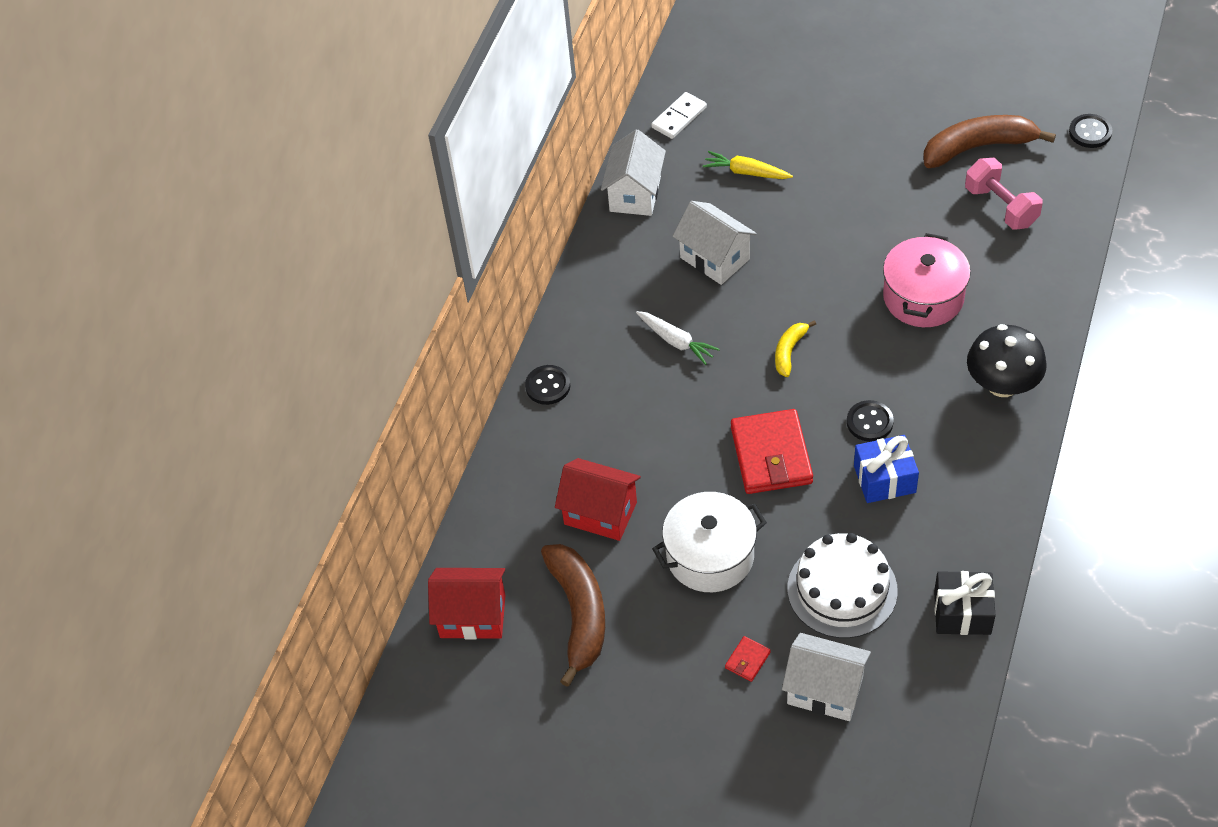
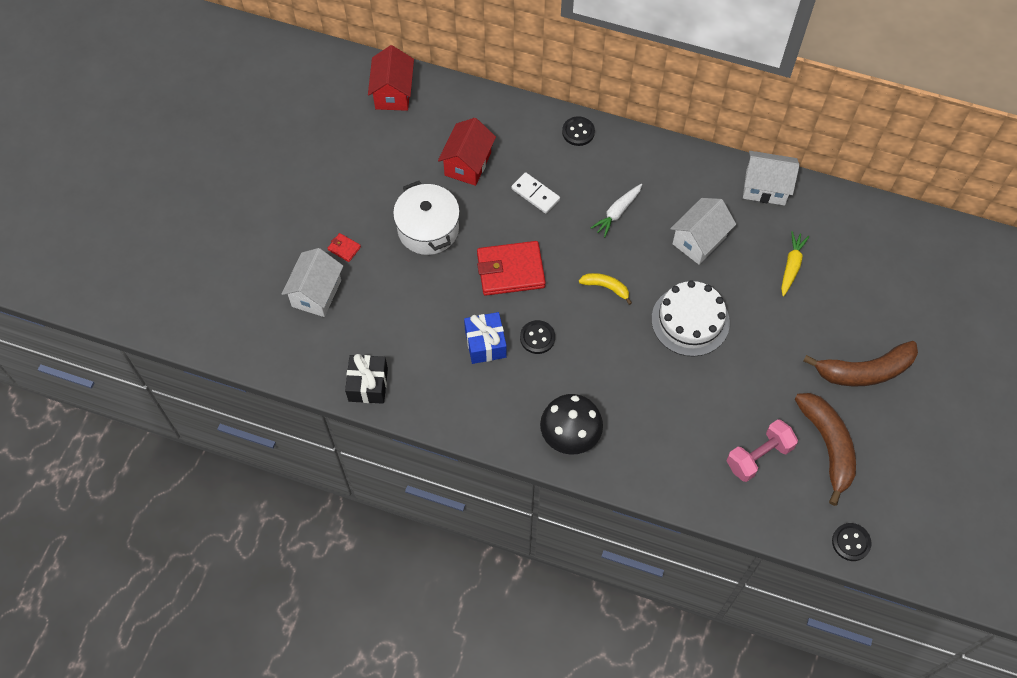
camera: 85 degrees right, 10 degrees up
brown banana [541,544,605,687] -> brown banana moved to [803,341,918,387]
white domino [651,92,707,139] -> white domino moved to [511,172,560,214]
white cake [788,533,898,638] -> white cake moved to [652,280,730,356]
pink pot [883,233,971,327] -> none

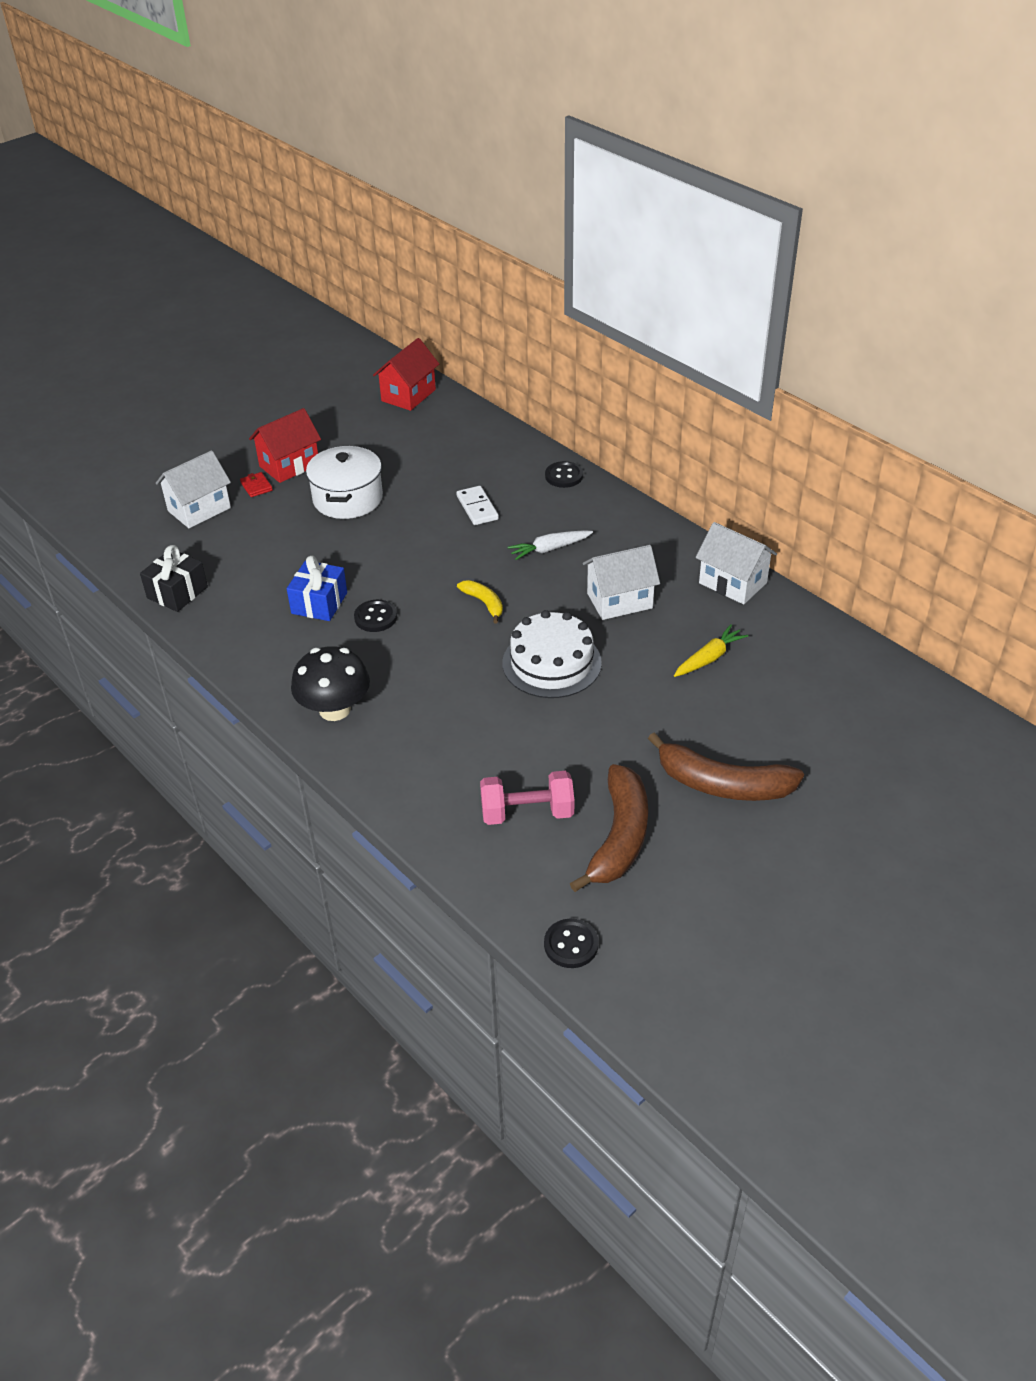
camera: 30 degrees right, 20 degrees down
red house [438,118,496,186] -> red house moved to [249,408,321,483]
red wallet [477,241,546,296] -> none

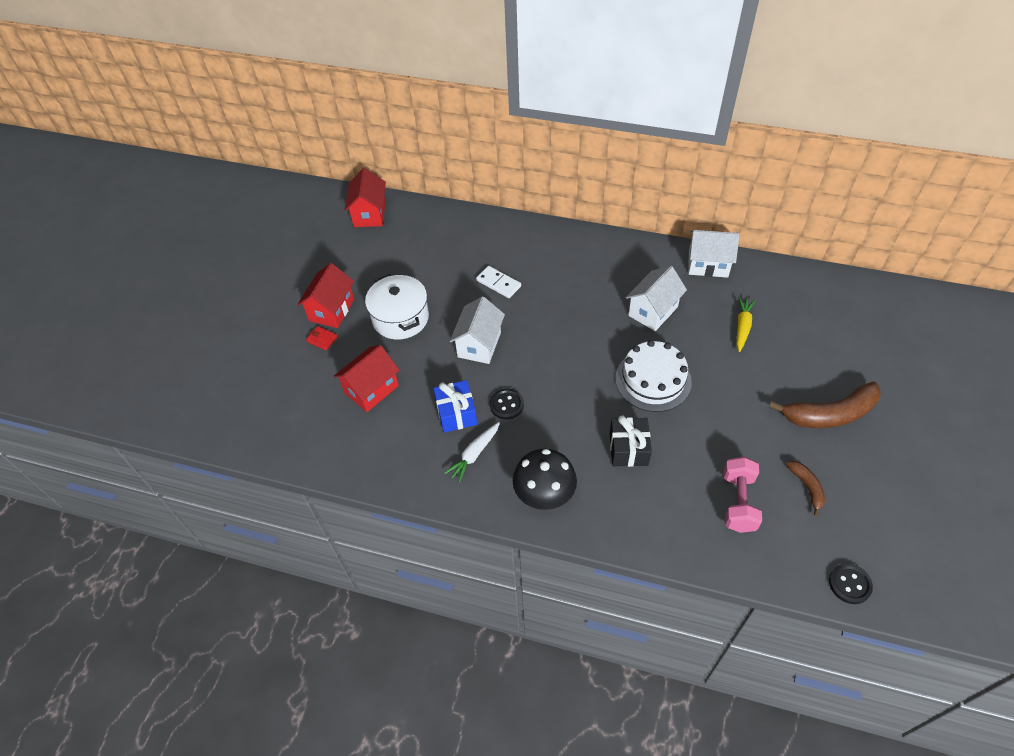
camera: 30 degrees left, 10 degrees up
black gift [140,545,208,612] -> black gift moved to [610,416,652,467]
white house [156,450,231,528] -> white house moved to [450,296,505,364]
yellow banana [457,580,503,623] -> none
pink dumbbell [480,771,574,825] -> pink dumbbell turned 45 degrees counterclockwise [723,457,762,533]
white carrot [508,530,593,560] -> white carrot moved to [445,422,500,483]
black button [545,461,583,488] -> none
brown banana [570,764,648,892] -> brown banana [786,461,825,517], size x0.51
none -> red house [334,345,400,412]

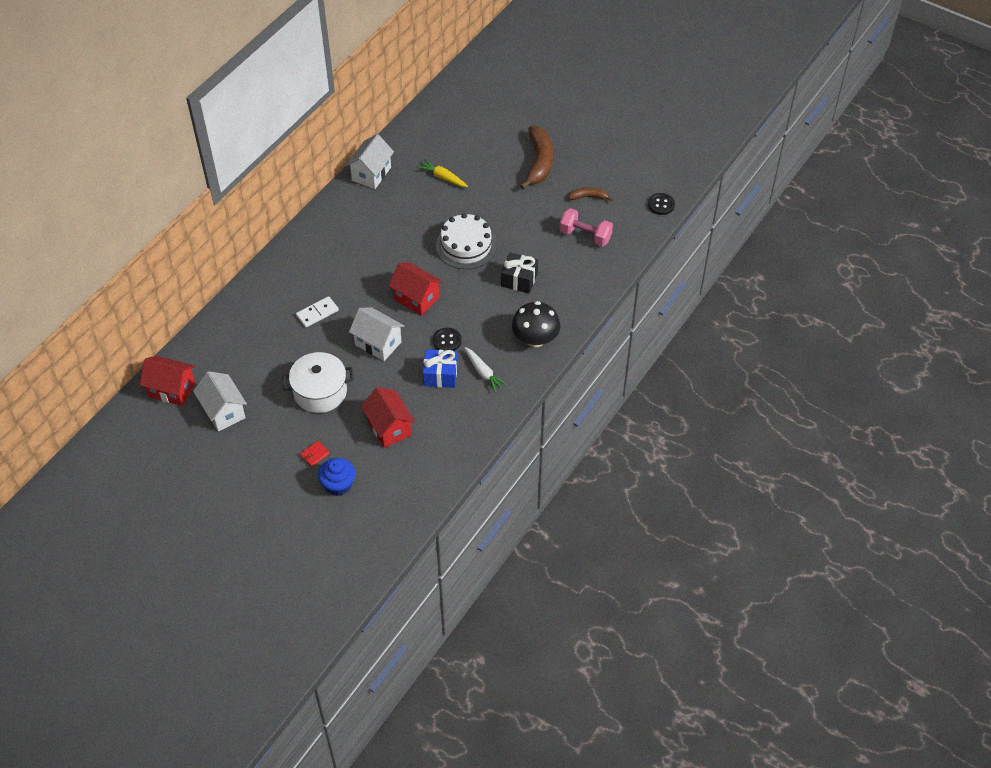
camera: 75 degrees left, 0 degrees up
red house [297,263,354,328] -> red house moved to [388,262,443,316]
white house [626,266,687,331] -> white house moved to [193,371,247,431]
none -> blue cupcake [318,458,356,496]

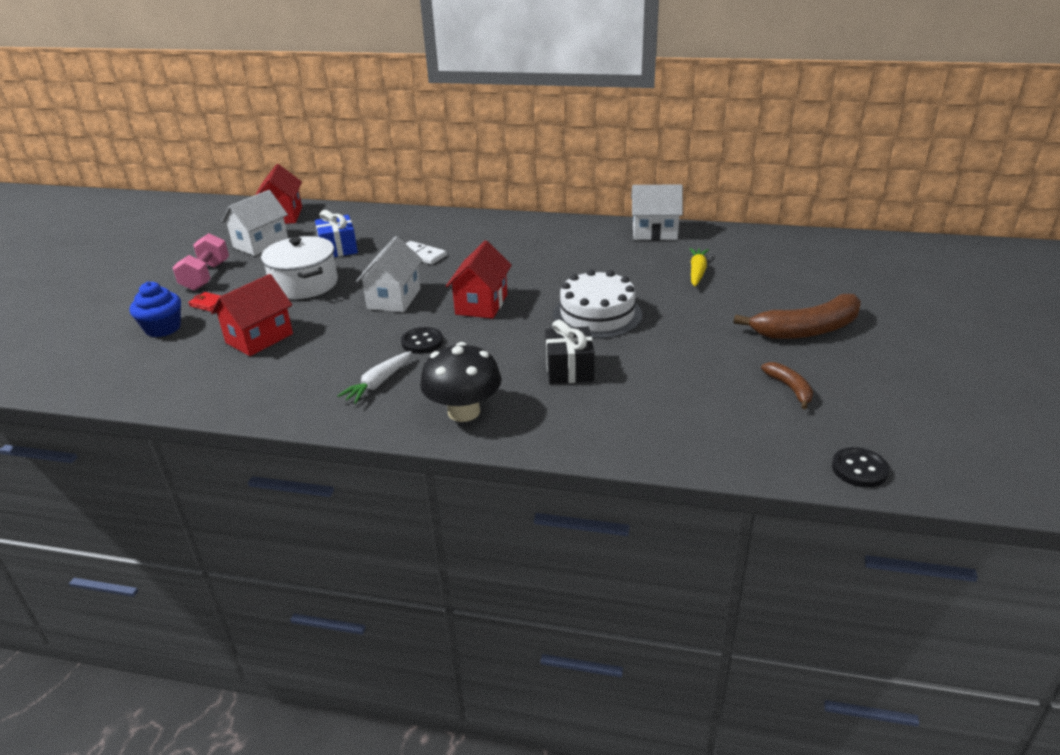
camera: 70 degrees right, 20 degrees down
blue gift [423,350,457,388] -> blue gift moved to [315,210,358,257]
pink dumbbell [559,208,613,247] -> pink dumbbell moved to [172,233,229,291]

